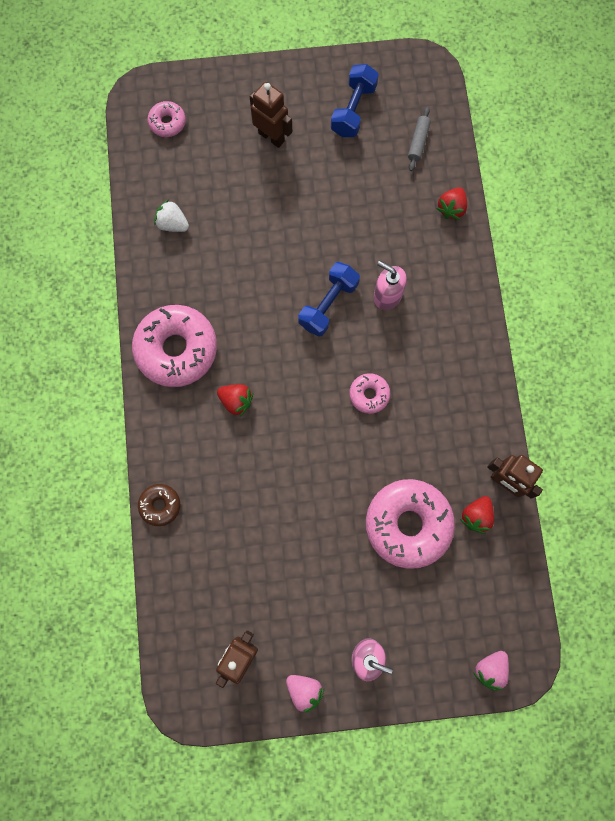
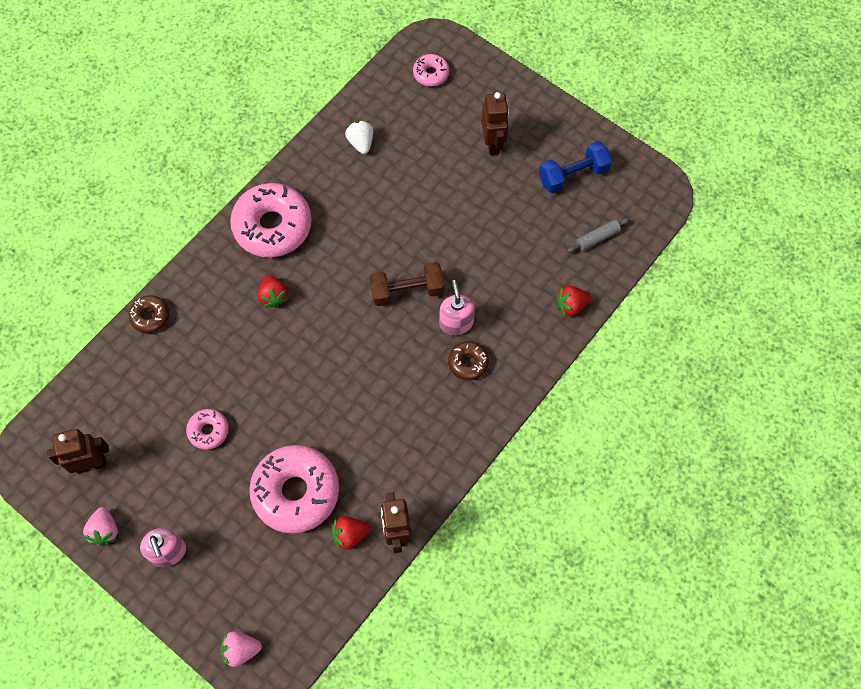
camera: 45 degrees right, 10 degrees down
blue dumbbell [298,262,360,337] -> brown dumbbell [369,262,445,306]
pink donut [349,373,390,414] -> pink donut moved to [186,409,229,450]
none -> brown donut [448,341,489,380]

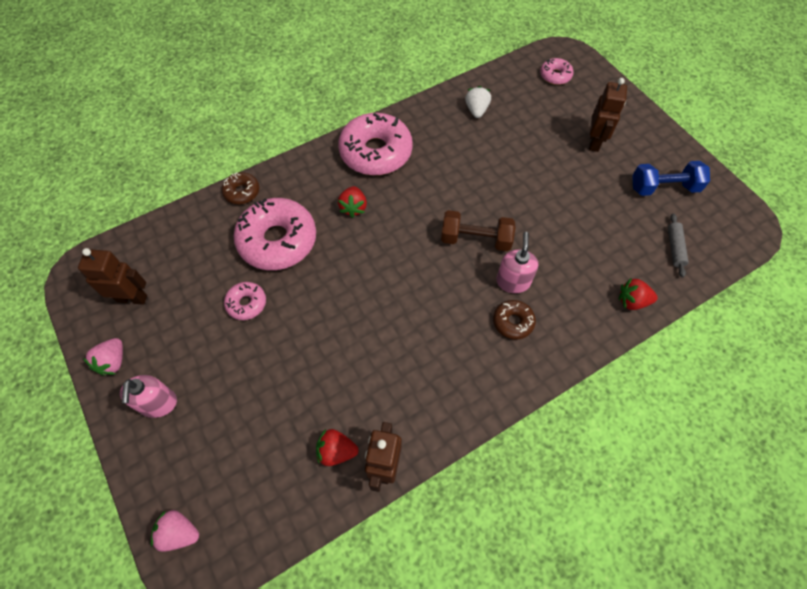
camera: 20 degrees right, 5 degrees down
pink donut [249,445,339,534] -> pink donut moved to [234,198,316,270]
grey rolling pin [567,218,630,253] -> grey rolling pin turned 75 degrees counterclockwise [668,213,689,278]

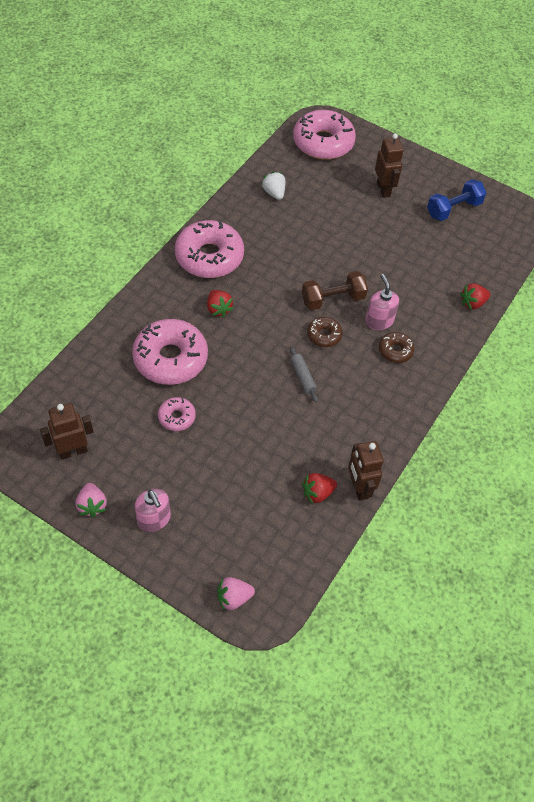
camera: 30 degrees left, 5 degrees down
brown donut [222,172,259,204] -> brown donut moved to [307,317,343,347]
pink donut [540,58,574,85] -> pink donut [293,110,356,160], size x2.07
grey rolling pin [668,213,689,278] -> grey rolling pin moved to [290,346,318,402]

